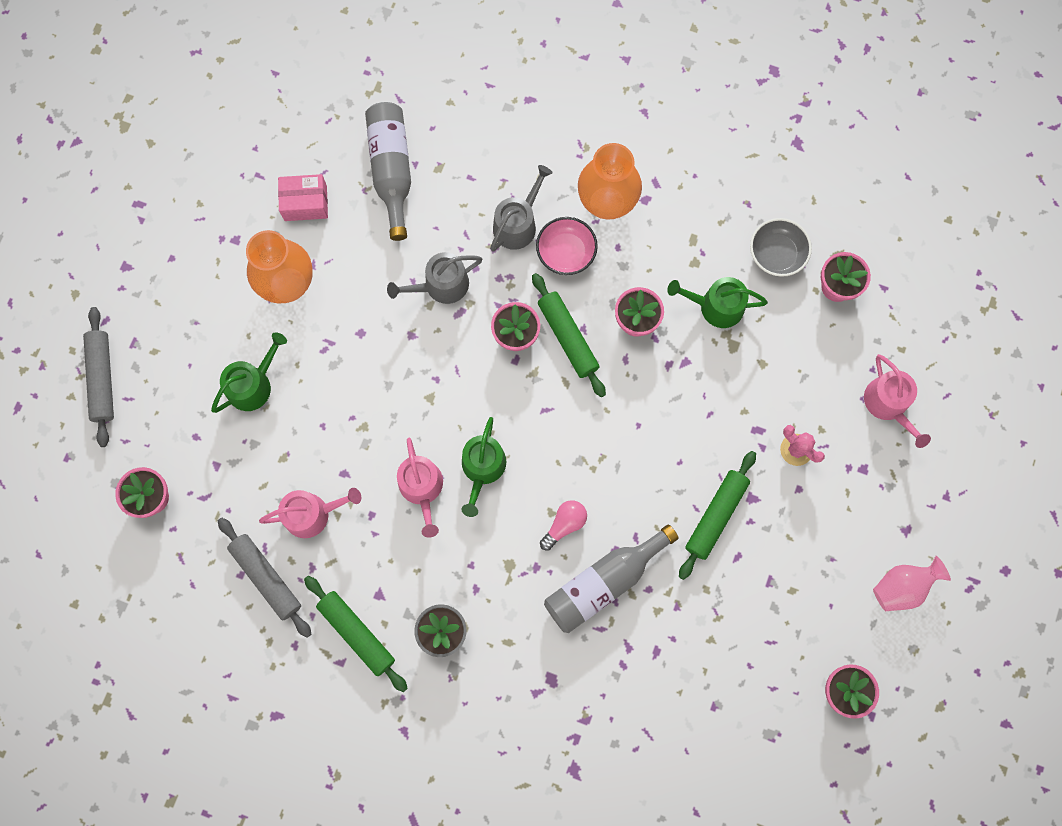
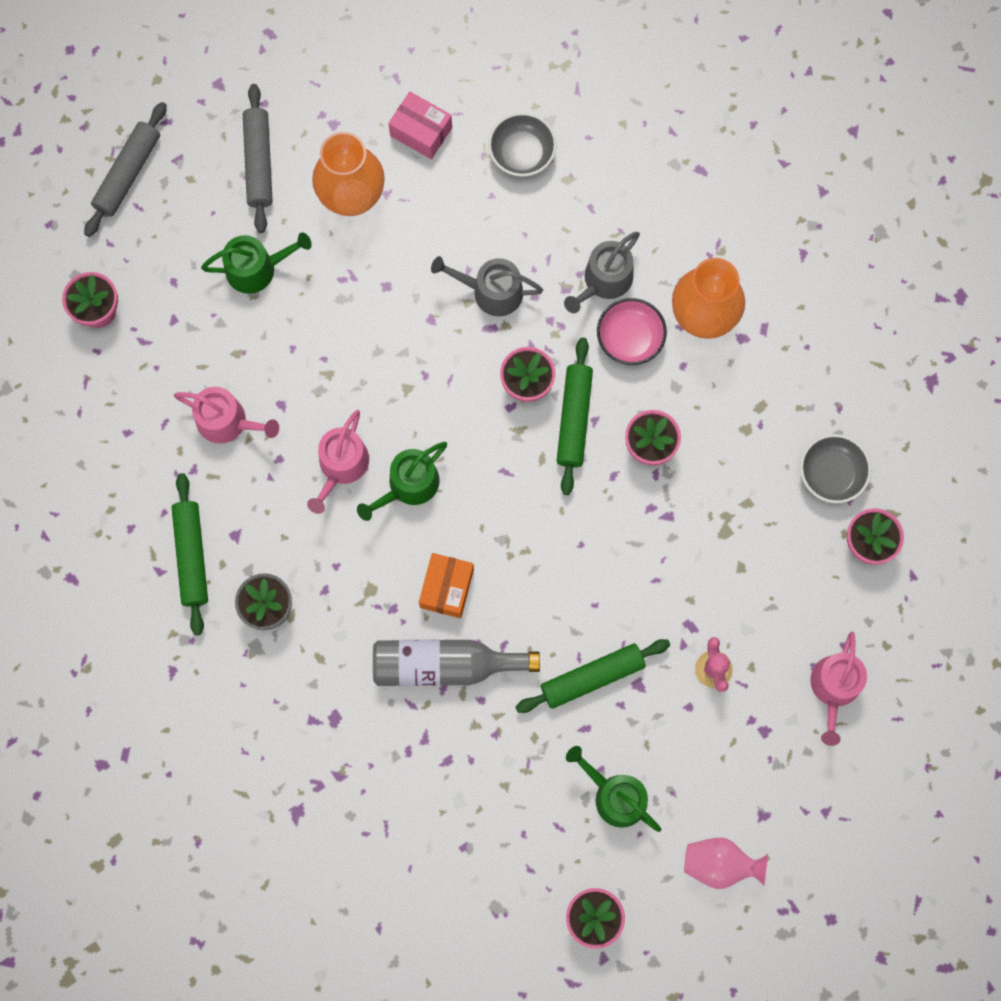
camera: 35 degrees right, 0 degrees up
grey rolling pin [218,518,311,638] -> grey rolling pin moved to [243,84,273,233]
grey bottle [365,102,411,241] -> grey bowl [488,112,557,177]
grey watering can [490,165,553,251] -> grey watering can turned 150 degrees clockwise [564,232,640,313]
pink light bulb [540,500,587,551] -> orange box [419,553,474,618]
green watering can [667,277,768,328] -> green watering can moved to [566,746,661,832]

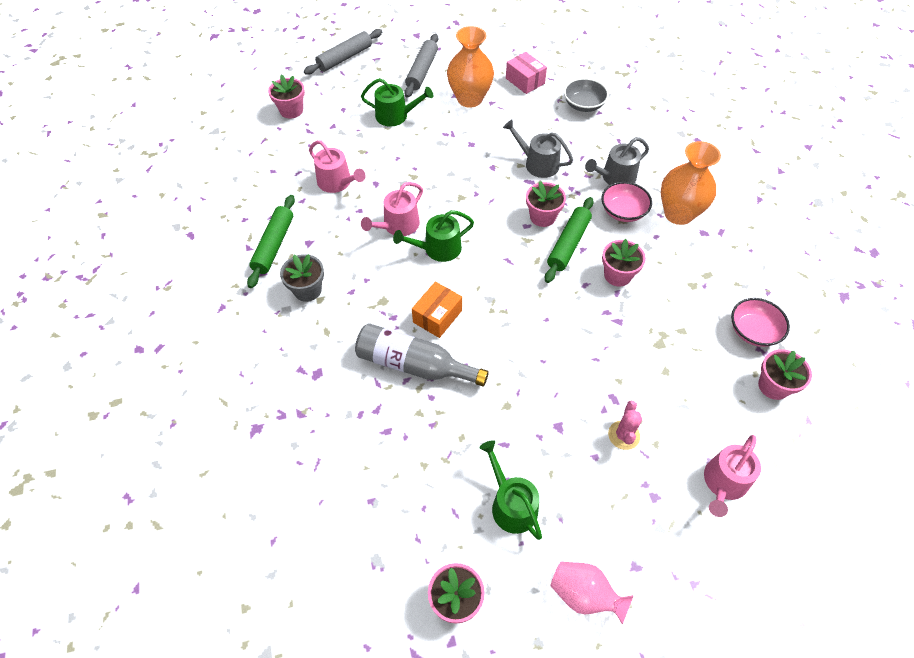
camera: 20 degrees right, 20 degrees down
green rolling pin [516,639,670,713] -> none
grey bowl [800,434,871,503] -> pink bowl [731,298,790,347]

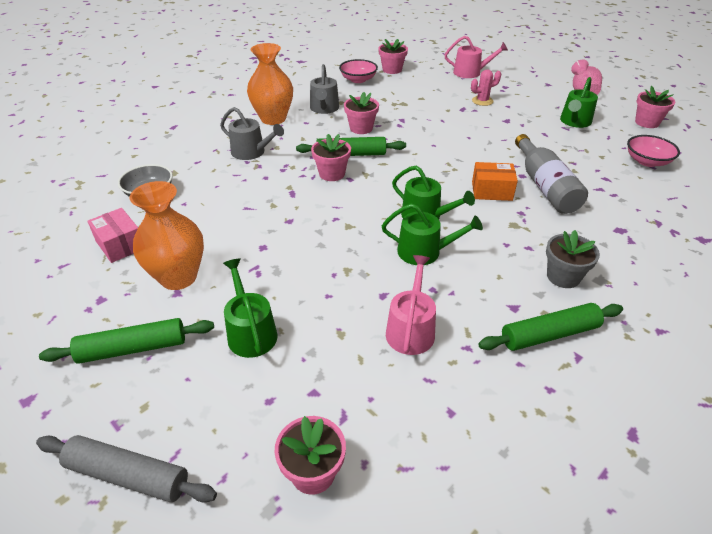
camera: 120 degrees left, 15 degrees down
pink watering can [361,182,423,236] -> green watering can [382,203,483,265]
grey rolling pin [404,34,438,98] -> green rolling pin [39,318,214,364]
grey watering can [503,119,573,178] -> grey watering can moved to [310,64,339,114]
pink box [506,52,547,94] -> pink box turned 60 degrees counterclockwise [87,208,138,263]
pink bowl [601,182,652,222] -> pink bowl moved to [627,135,680,167]

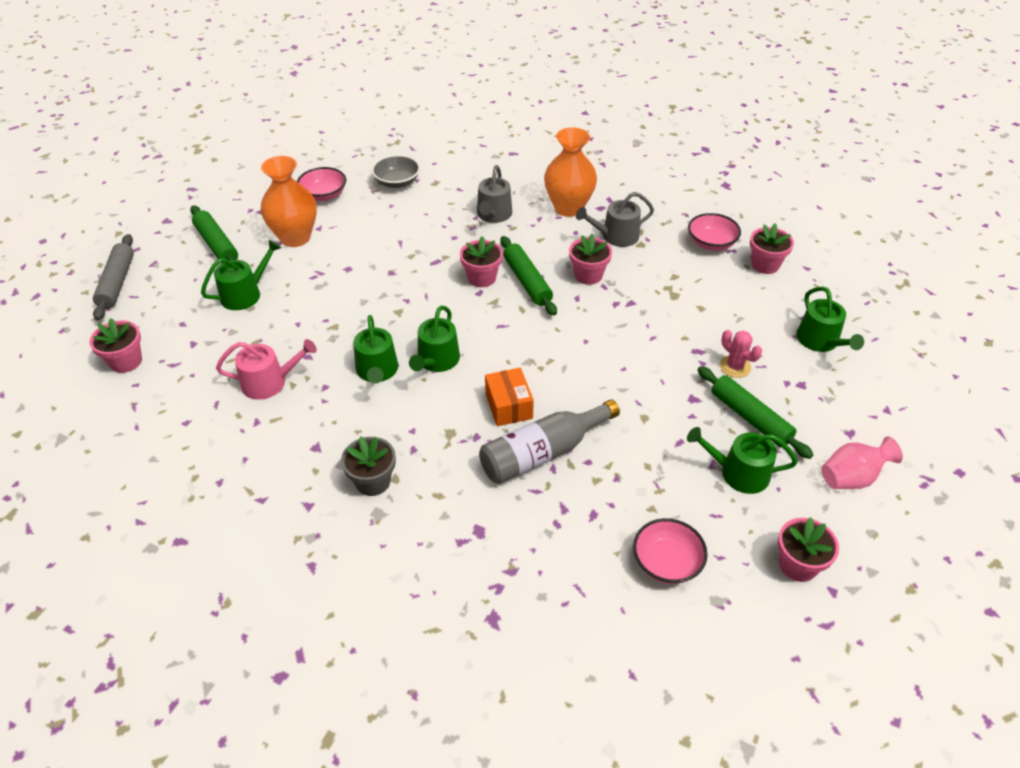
camera: 70 degrees right, 5 degrees up
pink box [87,208,138,263] -> pink bowl [297,167,346,201]
pink watering can [445,36,508,78] -> green watering can [796,286,864,352]
green rolling pin [478,303,623,351] -> green rolling pin moved to [697,366,814,459]

